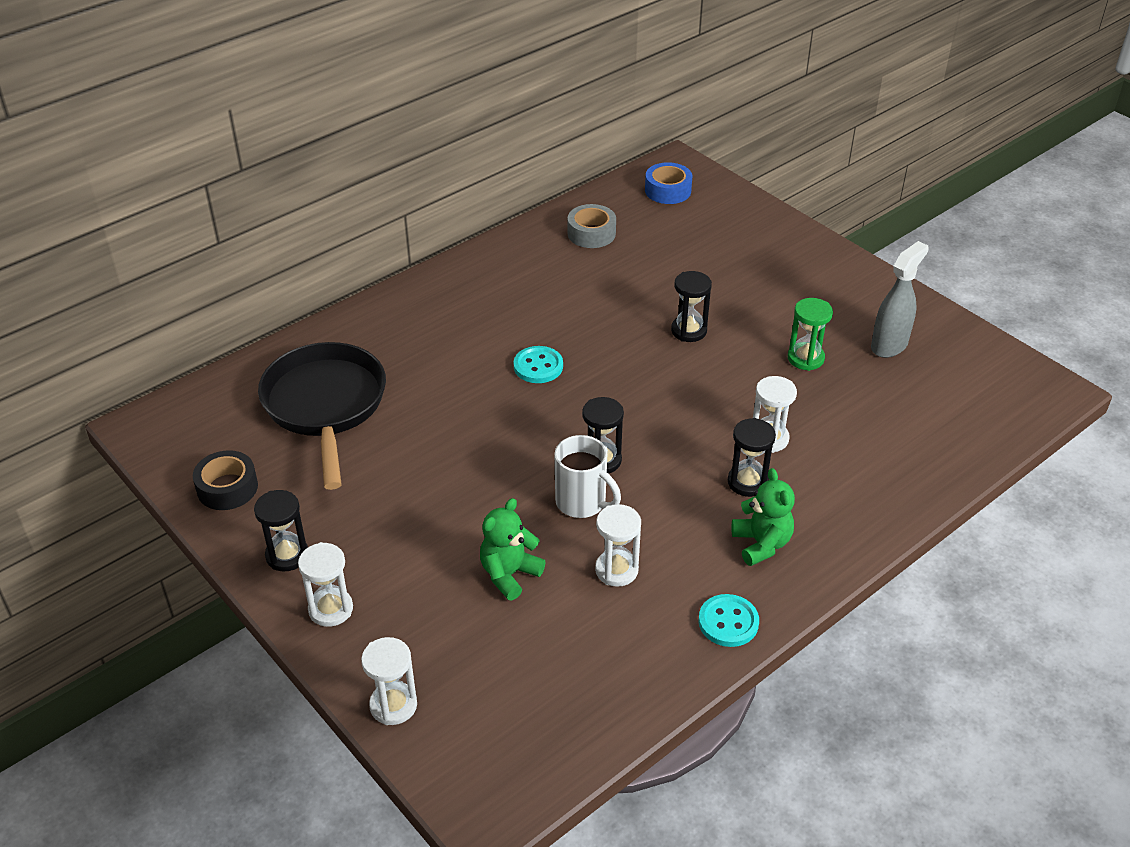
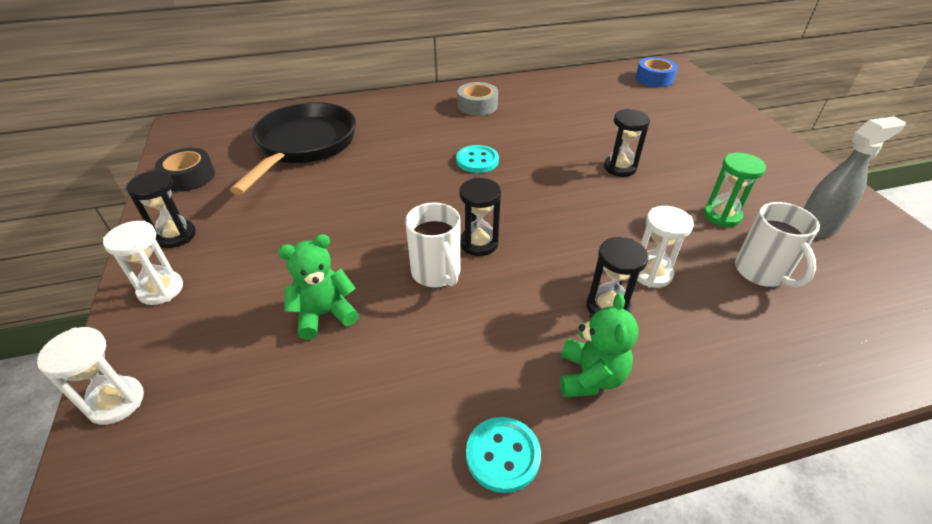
camera: 25 degrees right, 0 degrees up
grey tape [567,204,616,248] -> grey tape moved to [457,82,498,116]
white hourglass [595,504,641,587] -> none
none -> white mug [735,202,820,288]

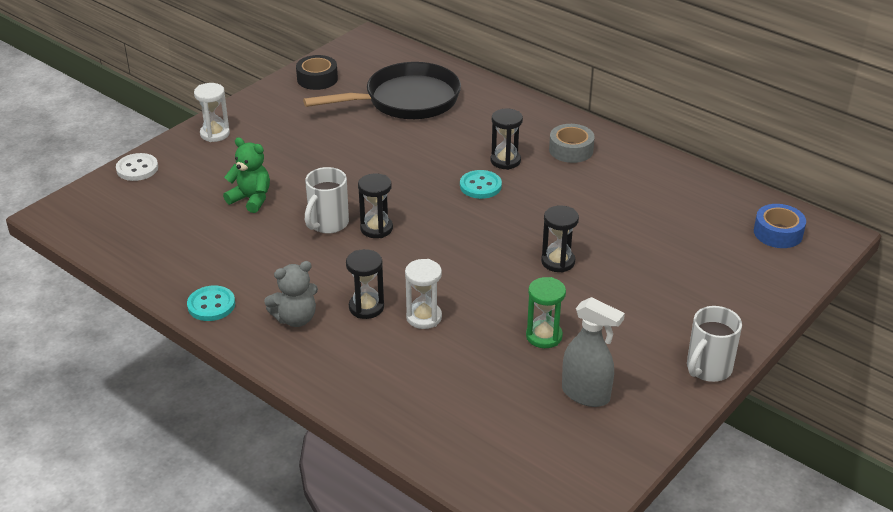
camera: 55 degrees right, 5 degrees down
white hourglass [37,327,144,425] -> white button [116,153,158,181]
black hourglass [126,170,196,248] -> black hourglass moved to [491,109,523,170]
green teddy bear [560,293,639,397] -> grey teddy bear [264,261,318,327]
white mug [735,202,820,288] -> white mug moved to [687,306,742,382]

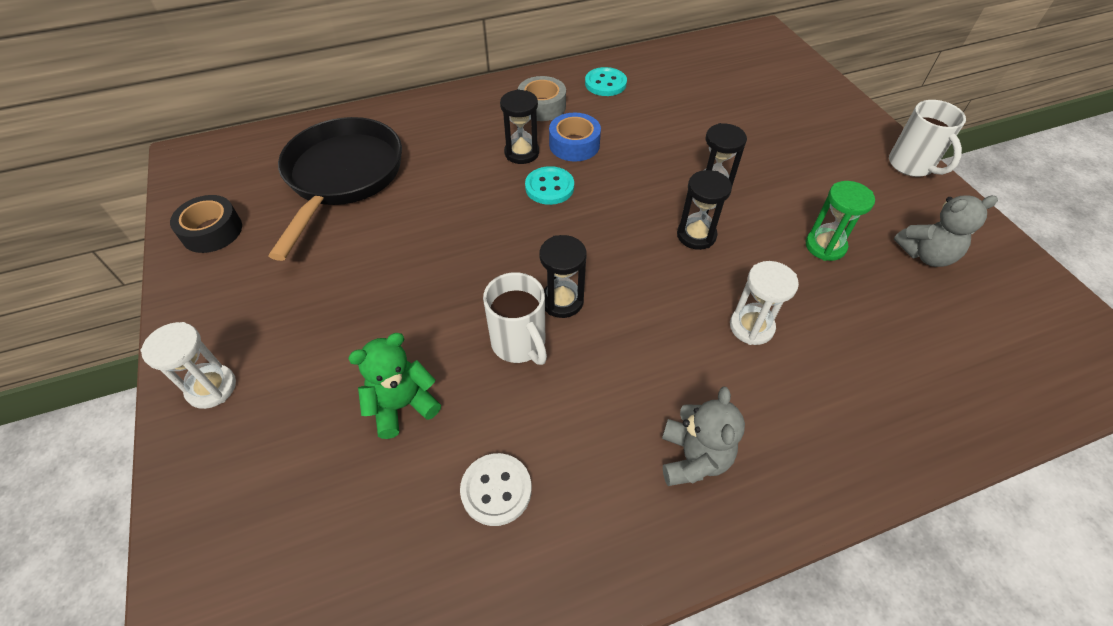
camera: 60 degrees left, 15 degrees up
white button [116,153,158,181] -> white button moved to [460,453,532,526]
turquoise button [187,285,235,321] -> turquoise button moved to [585,67,627,96]
black hourglass [346,249,384,319] -> black hourglass moved to [677,170,732,250]
grey spray bottle [562,297,625,407] -> grey teddy bear [894,195,998,267]
blue tape [754,204,806,248] -> blue tape moved to [549,113,601,162]

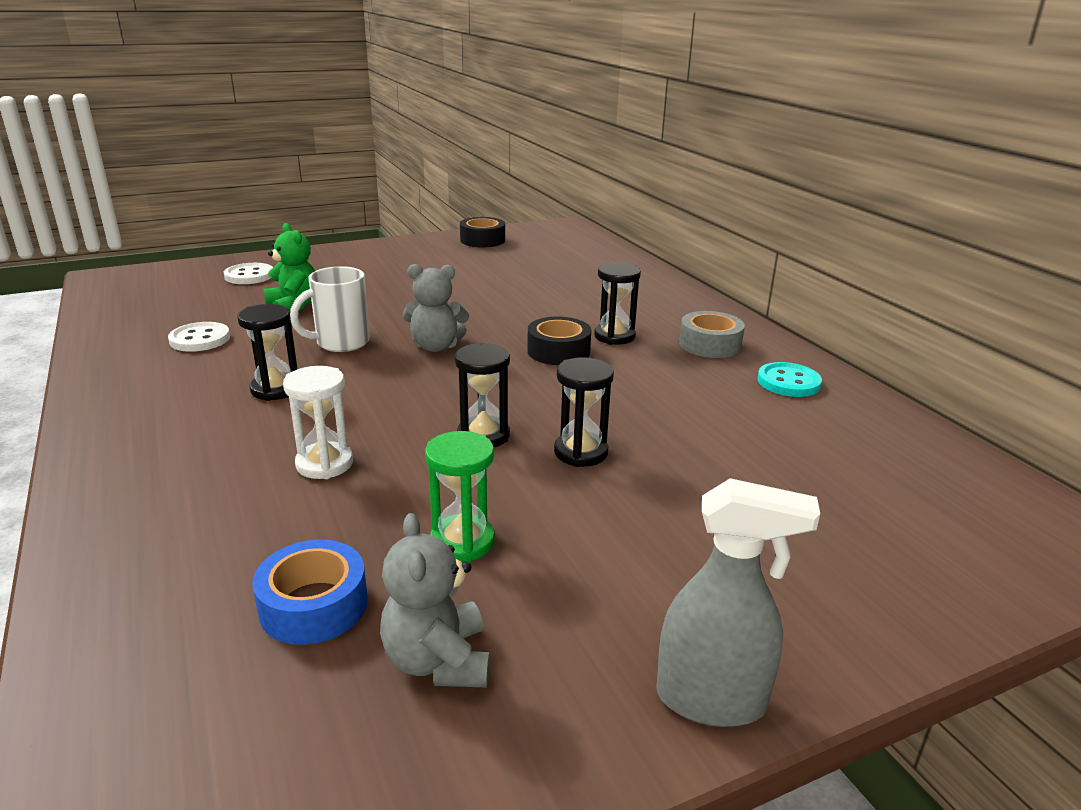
camera: 85 degrees right, 25 degrees down
white hourglass [141,322,236,409] -> none
black pan [269,117,402,261] -> none
turquoise button [525,166,574,205] -> black tape [527,317,591,365]
black hourglass [539,235,587,318] -> black hourglass moved to [238,304,297,401]
blue tape [549,113,601,162] -> blue tape moved to [252,540,368,645]
grey teddy bear [662,386,745,486] -> grey teddy bear moved to [403,264,469,352]
white mug [889,100,966,177] -> grey spray bottle [656,478,820,727]
none -> white button [224,263,273,284]

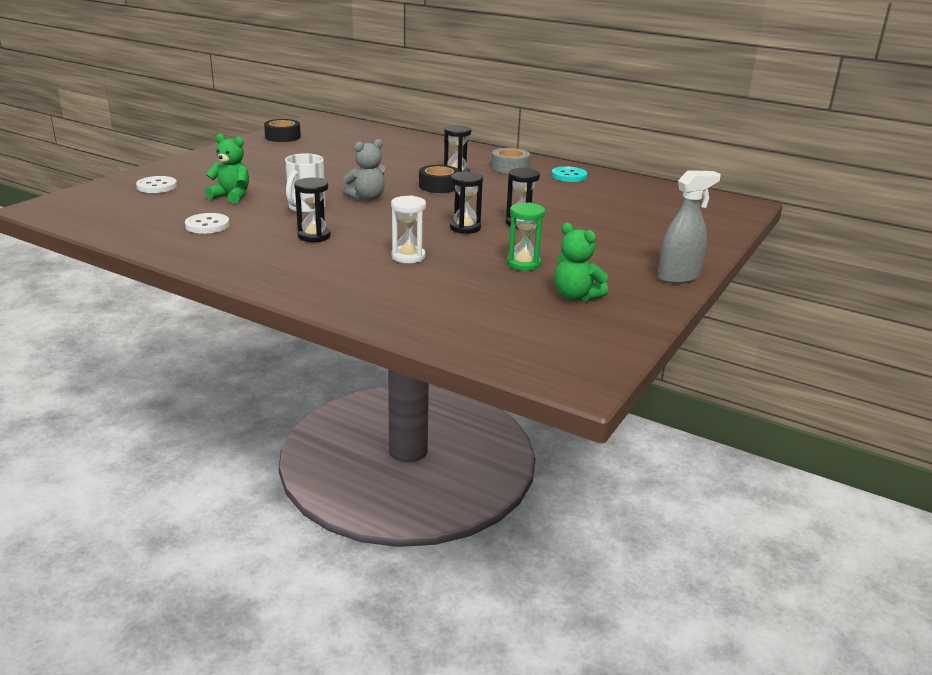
camera: 35 degrees left, 0 degrees up
blue tape [252,540,368,645] -> none
grey teddy bear [380,513,490,688] -> green teddy bear [554,223,608,301]

